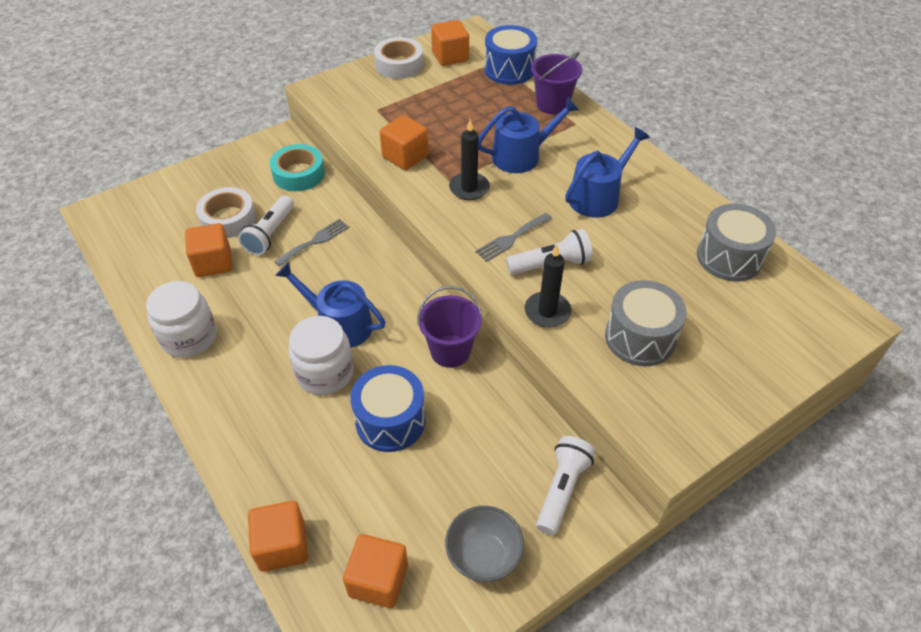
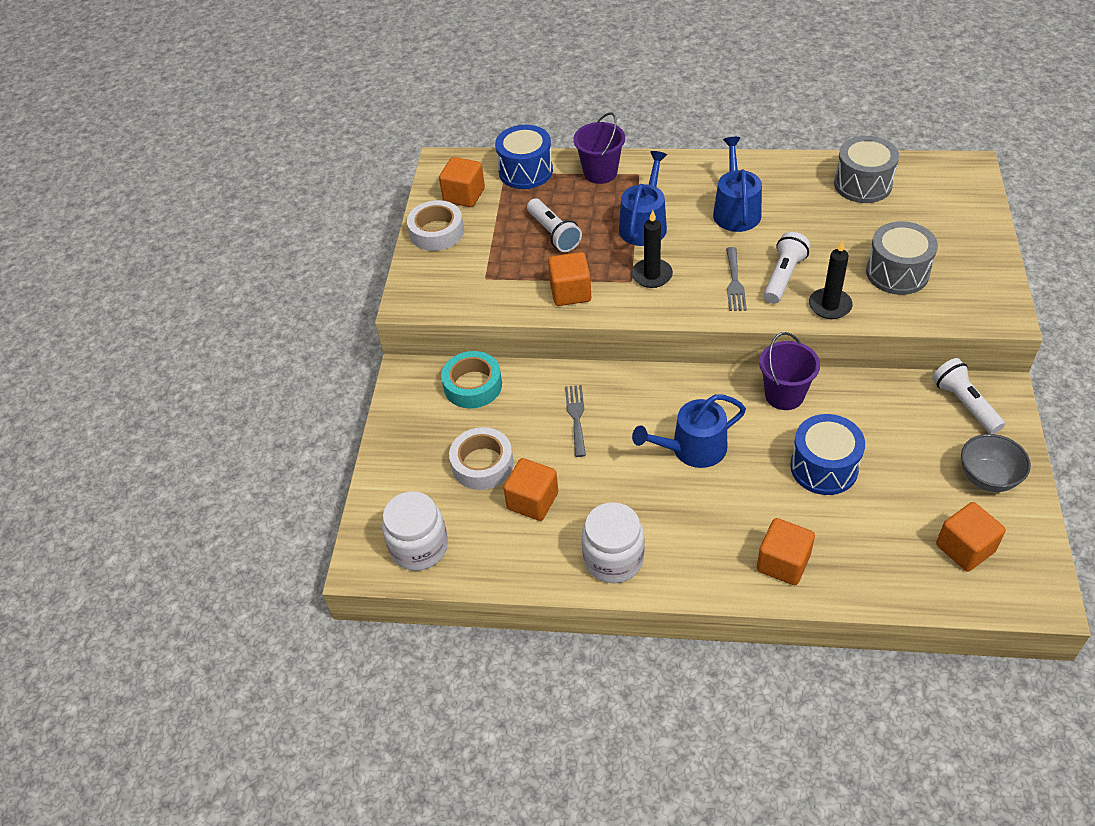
camera: 45 degrees left, 0 degrees up
white flashlight [238,195,294,256] -> white flashlight moved to [527,198,582,252]
orange cube [248,501,308,572] -> orange cube moved to [757,518,815,585]
white jar [289,316,354,395] -> white jar moved to [382,491,448,571]

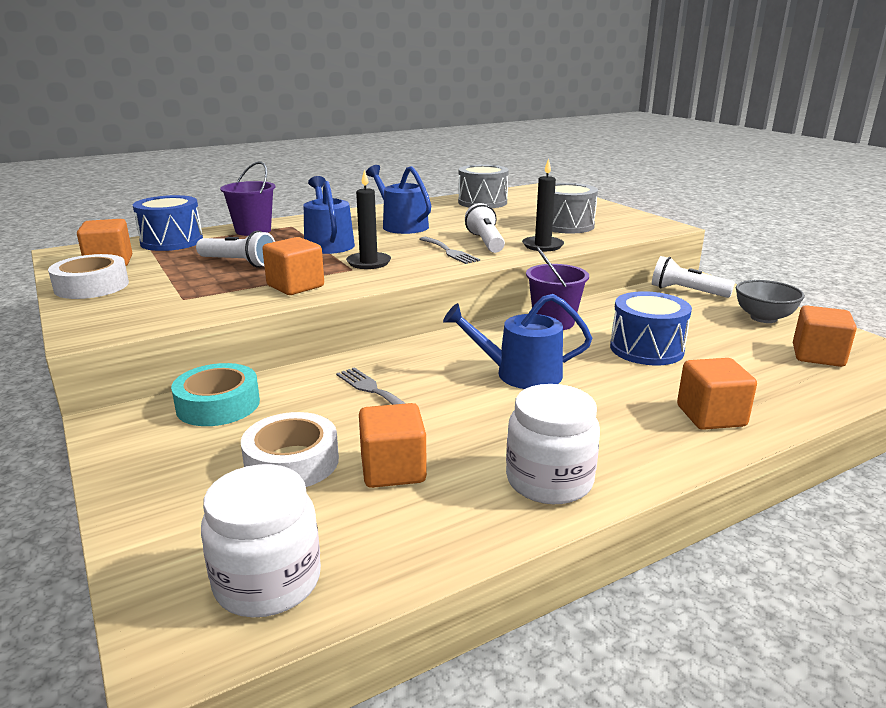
camera: 40 degrees left, 25 degrees down
blue watering can [632,394,746,468] -> blue watering can turned 60 degrees clockwise [443,294,592,389]

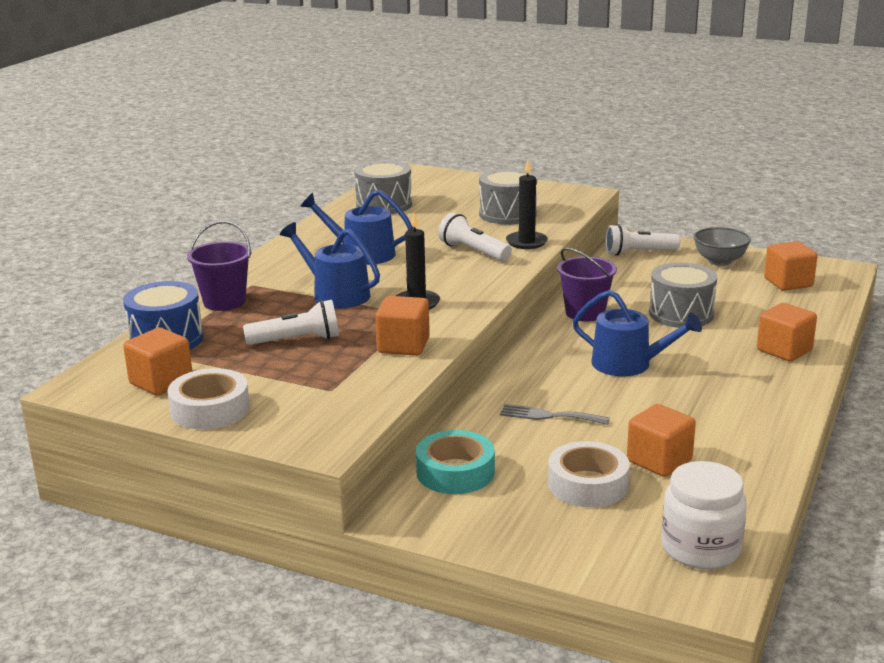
camera: 35 degrees left, 0 degrees up
grey fork [419,237,480,264] -> none
blue watering can [443,294,592,389] -> blue watering can turned 120 degrees counterclockwise [572,290,702,376]
white jar [506,384,600,504] -> none
blue drum [610,291,692,365] -> grey drum [649,263,717,328]

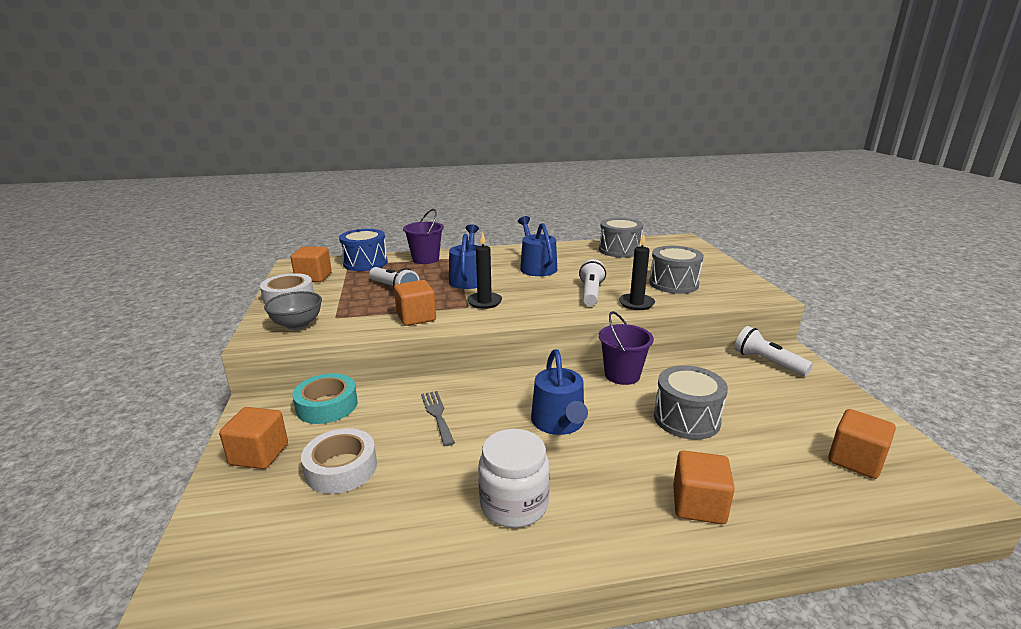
camera: 55 degrees right, 0 degrees up
orange cube [627,404,696,477] -> orange cube moved to [219,407,288,469]
white jar [661,461,747,569] -> white jar moved to [478,429,550,528]
grey bowl [694,227,751,266] -> grey bowl moved to [264,291,322,330]

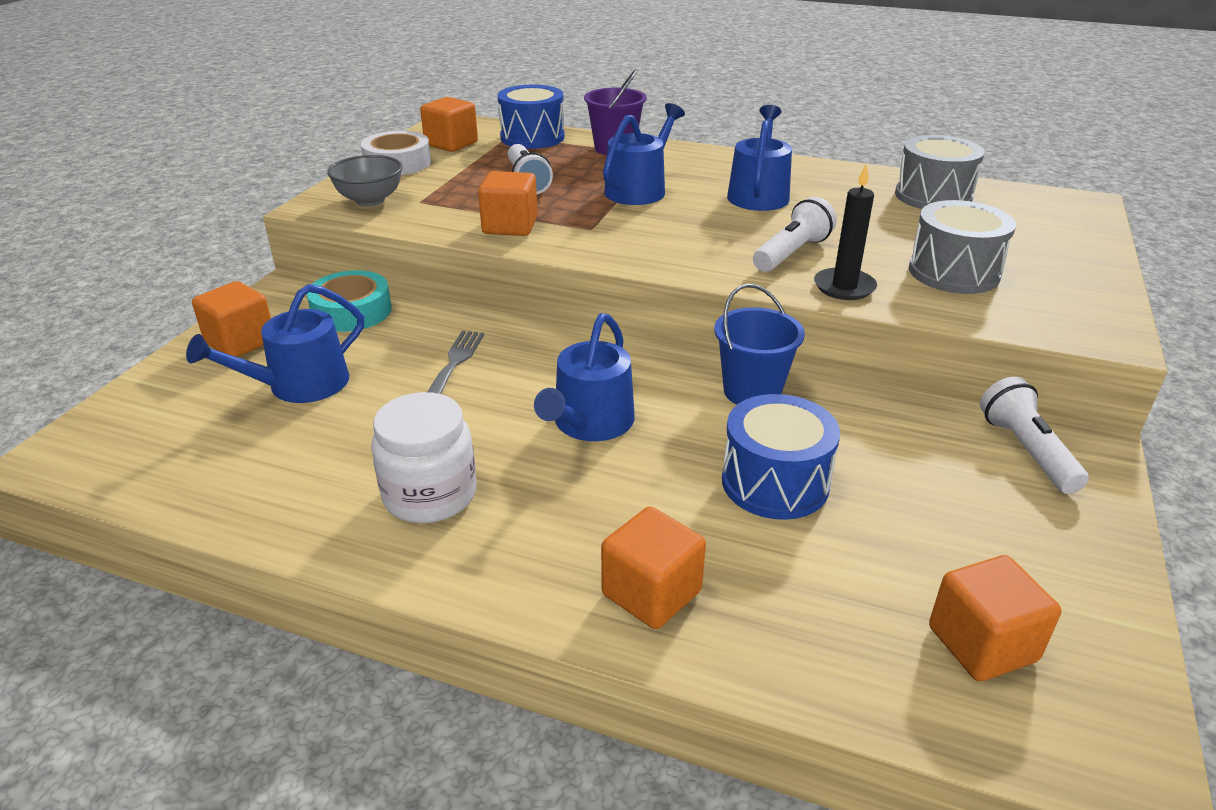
camera: 30 degrees right, 10 degrees up
white tape [301,428,377,494] -> blue watering can [186,284,364,403]
black candle [467,232,502,309] -> none
purple bucket [599,311,654,385] -> blue bucket [714,284,805,404]
grey drum [654,365,728,440] -> blue drum [722,394,840,520]

